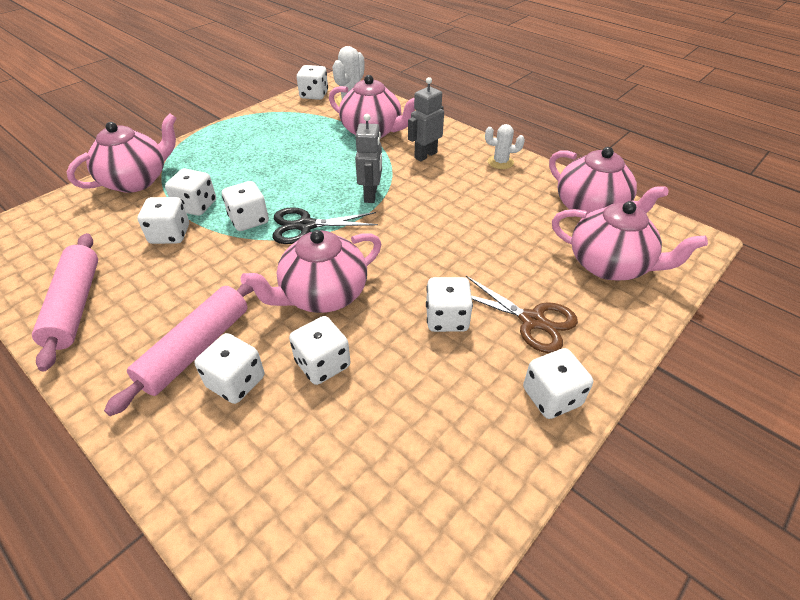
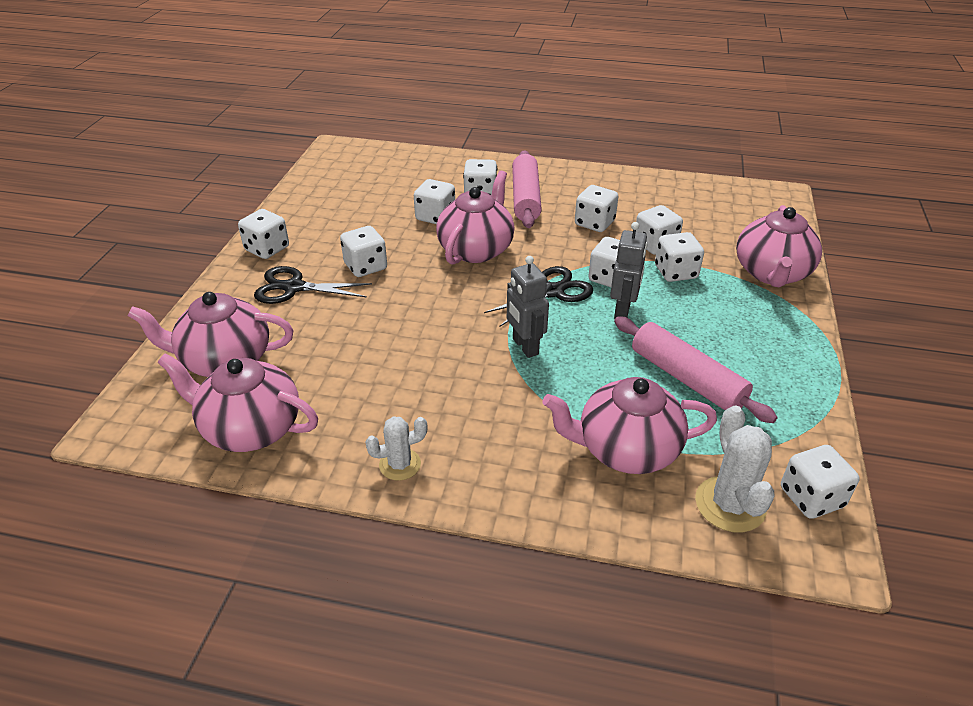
camera: 150 degrees right, 5 degrees down
pink rolling pin [32,233,98,371] -> pink rolling pin moved to [614,316,778,423]
grey robot [408,77,444,161] -> grey robot moved to [610,222,648,319]
brown scissors [466,276,578,353] -> black scissors [254,266,372,304]
none -> white dice [575,185,618,232]

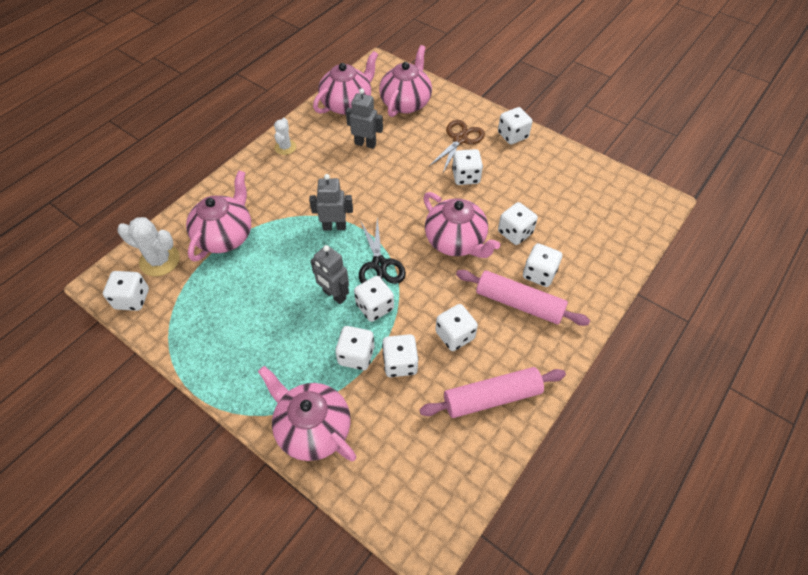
camera: 115 degrees right, 15 degrees up
black scissors [254,266,372,304] -> brown scissors [428,120,485,173]
pink rolling pin [614,316,778,423] -> pink rolling pin moved to [419,367,566,418]
none -> grey robot [346,89,383,149]

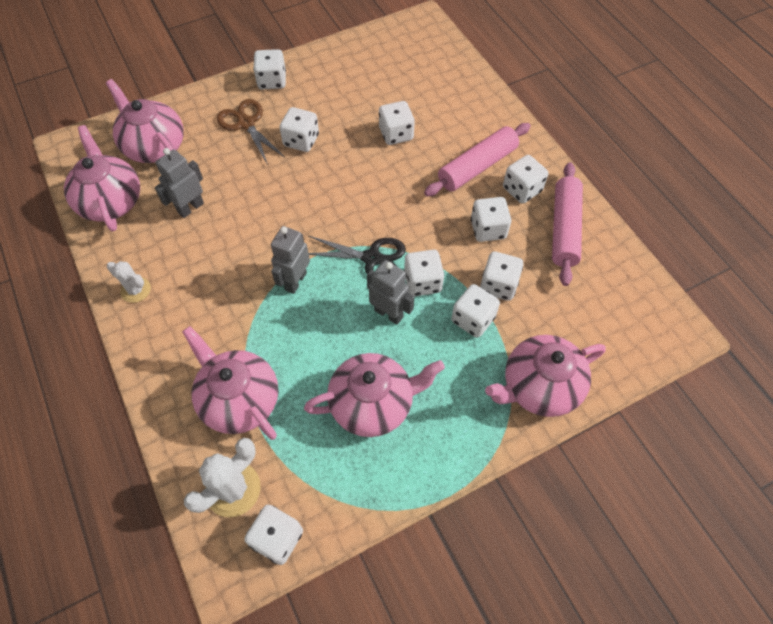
camera: 65 degrees left, 5 degrees up
grey robot [310,245,349,304] -> grey robot turned 120 degrees counterclockwise [367,260,414,325]
pink teapot [423,192,500,258] -> pink teapot moved to [304,353,445,437]
white dice [523,243,562,287] -> white dice moved to [503,155,548,204]

